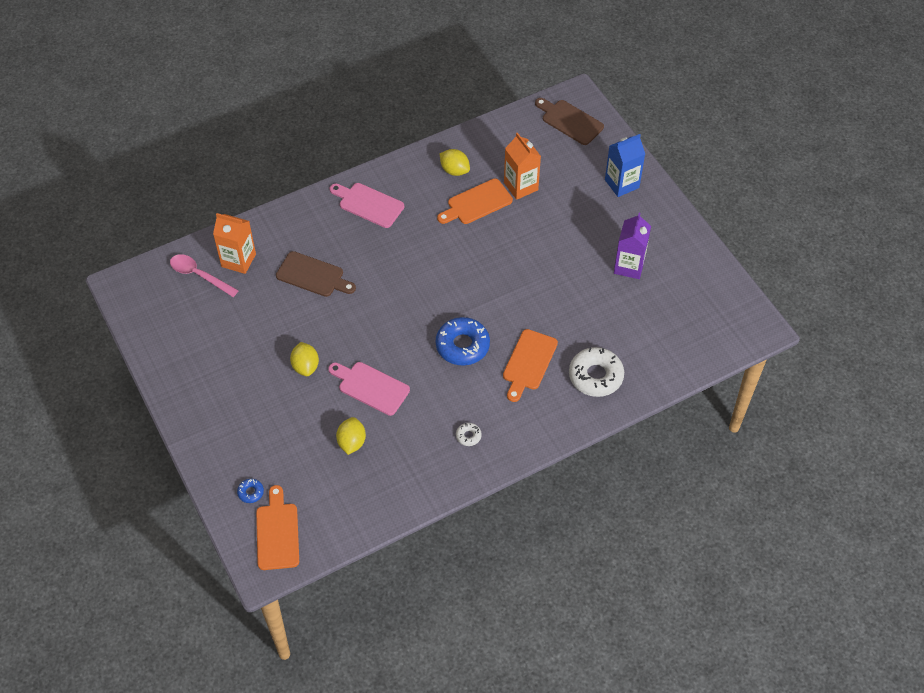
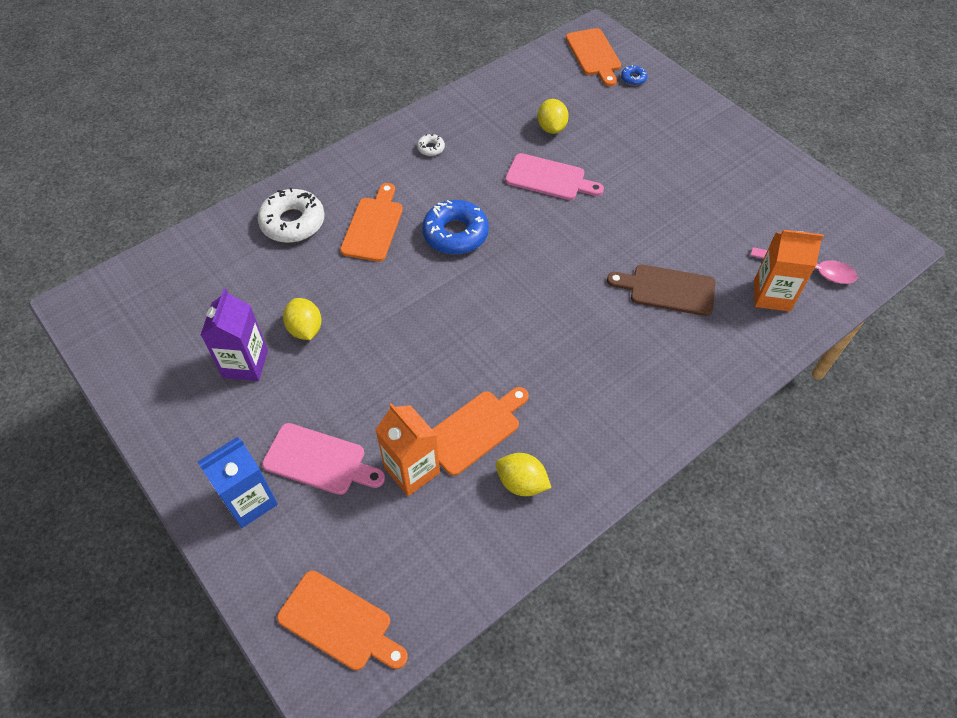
camera: 170 degrees right, 0 degrees up
yellow lemon [290,342,319,376] -> yellow lemon moved to [283,298,322,340]
pink cutting board [330,183,404,228] -> pink cutting board moved to [262,423,385,495]
brown cutting board [535,98,604,145] -> orange cutting board [277,571,408,670]

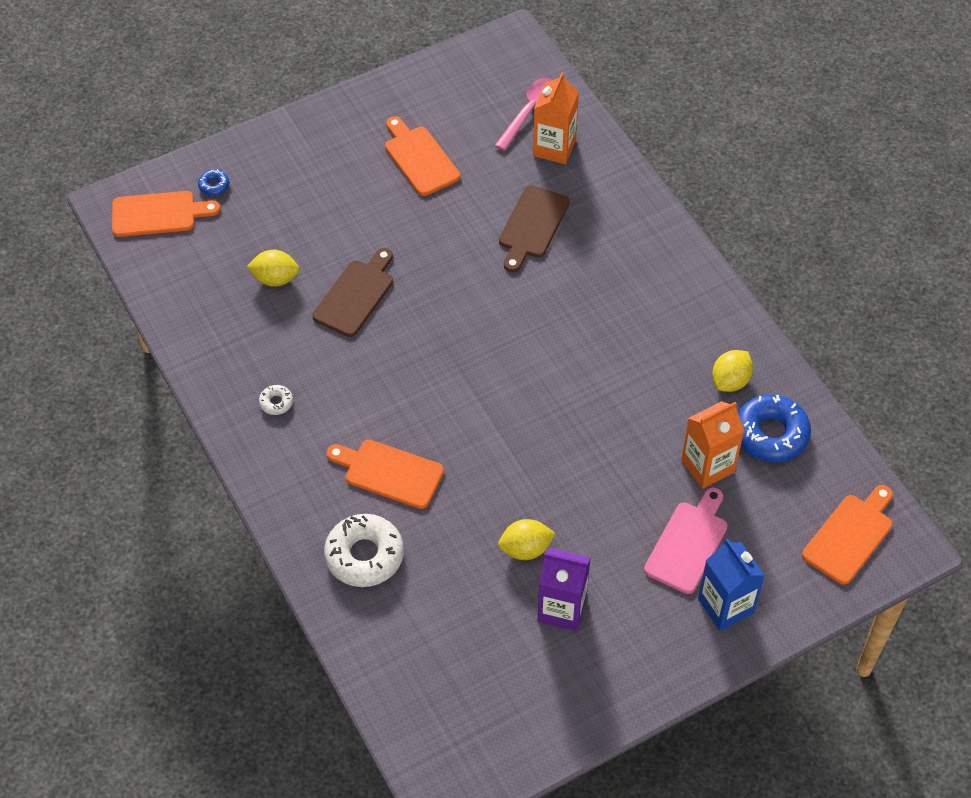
camera: 80 degrees left, 0 degrees up
blue donut [422,200,489,255] -> blue donut moved to [738,394,811,462]
orange cutting board [432,387,529,476] -> orange cutting board moved to [385,116,460,196]
pink cutting board [505,153,604,200] -> brown cutting board [312,248,393,337]

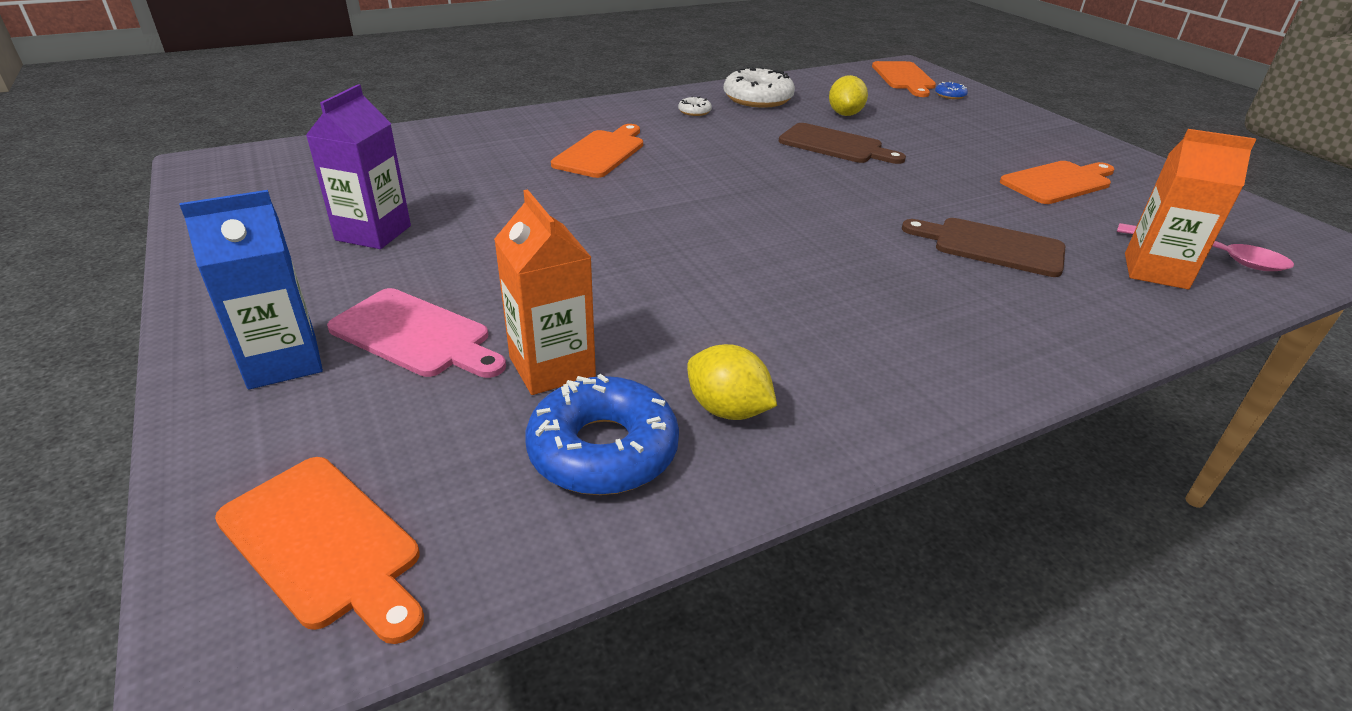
camera: 90 degrees right, 20 degrees down
white donut [324,514,404,587] -> white donut moved to [723,67,795,108]
yellow lemon [498,519,556,560] -> none

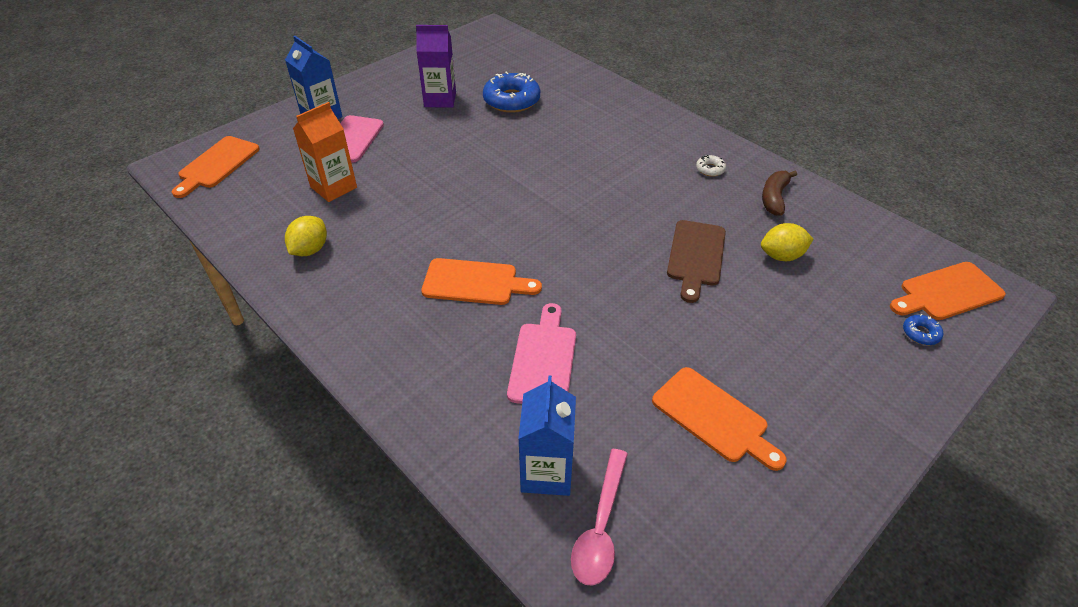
camera: 75 degrees right, 10 degrees up
blue donut [526,374,679,495] -> blue donut moved to [483,72,540,113]
orange cutting board [551,124,643,178] -> orange cutting board moved to [421,258,542,305]
white donut [723,67,795,108] -> brown banana [762,171,797,216]
brown cutting board [902,218,1066,277] -> pink cutting board [507,303,576,404]
orange carton [1125,129,1256,289] -> blue carton [518,375,576,496]

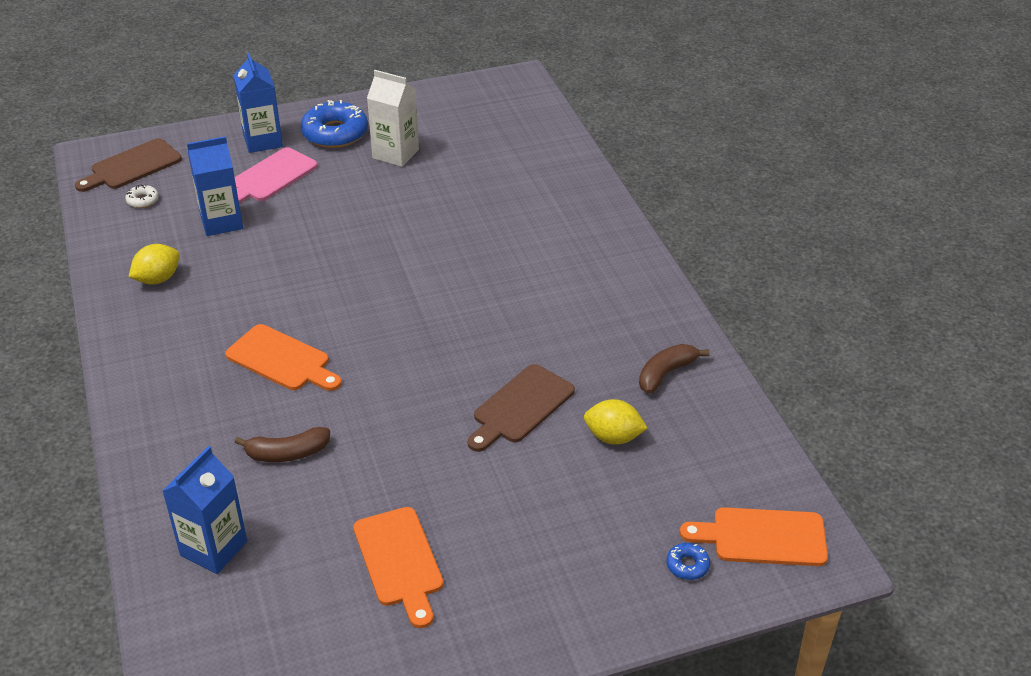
camera: 25 degrees right, 5 degrees down
orange cutting board [172,136,260,198] -> brown cutting board [75,138,182,192]
orange carton [293,102,357,202] -> blue carton [187,136,243,236]
purple carton [416,25,456,108] -> white carton [367,70,419,167]
blue donut [483,72,540,113] -> blue donut moved to [301,100,368,148]
pink cutting board [507,303,576,404] -> brown banana [235,427,330,462]
pink spoon [571,449,628,586] -> none
white donut [696,155,726,177] -> white donut moved to [125,184,159,208]

